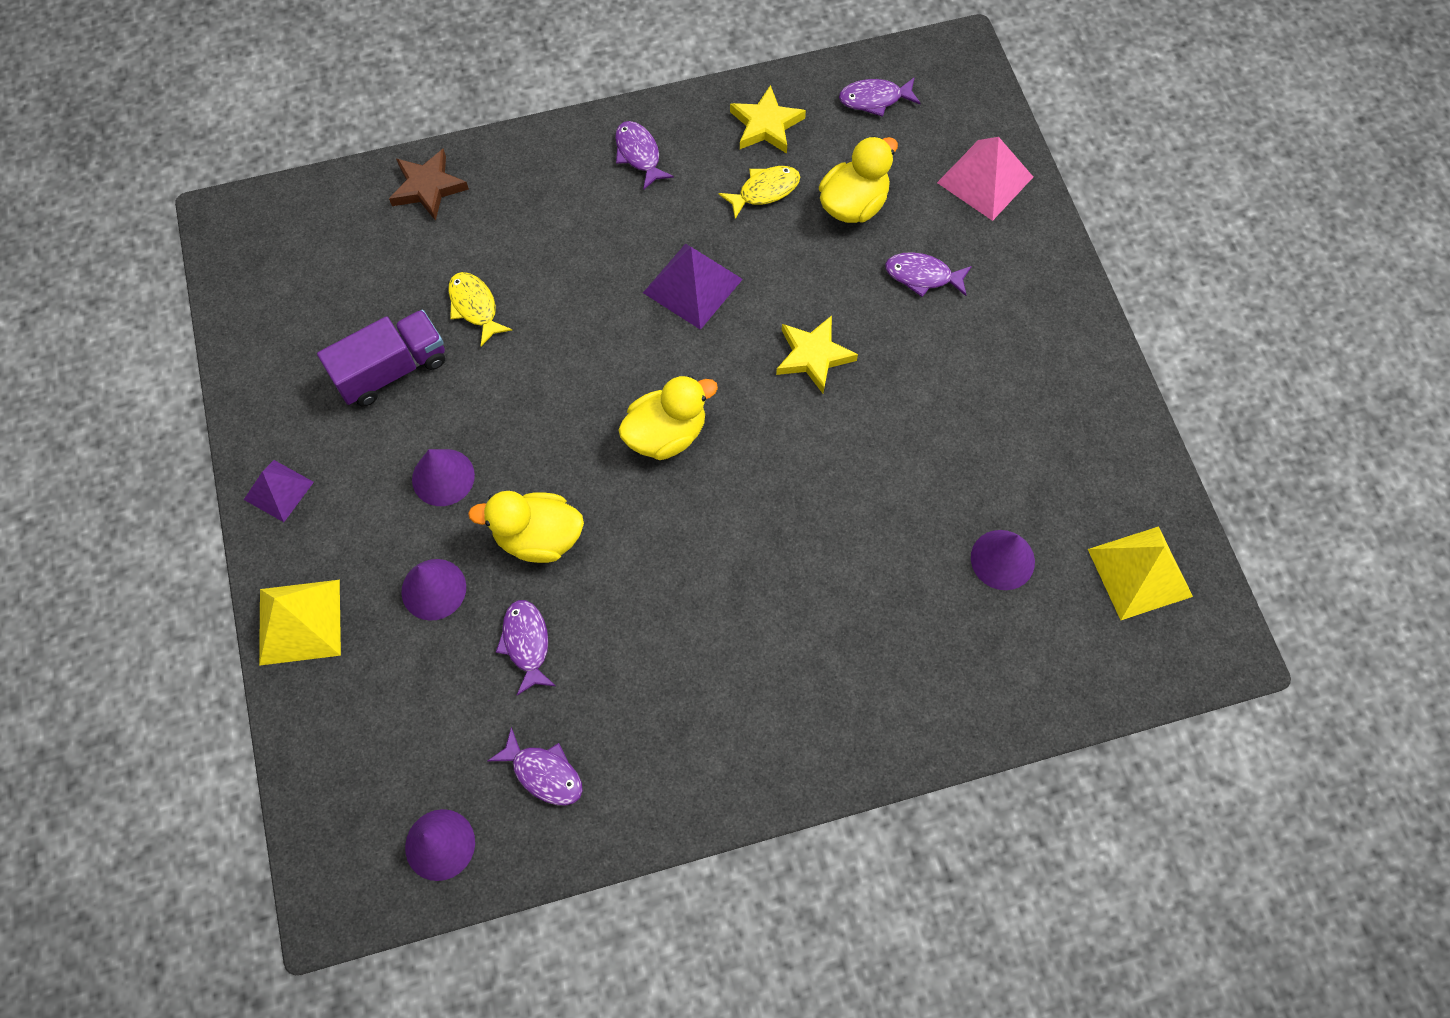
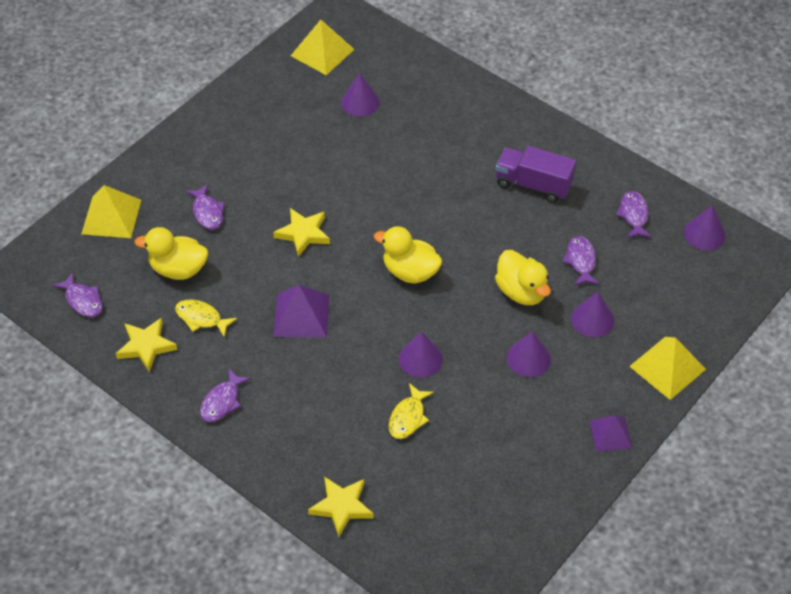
camera: 125 degrees left, 15 degrees down
purple truck [317,310,445,407] -> purple truck moved to [496,146,576,203]
brown star [389,148,469,221] -> yellow star [308,477,374,537]
purple fish [496,600,555,695] -> purple fish turned 135 degrees clockwise [562,236,599,286]
pink pyramid [937,137,1033,221] -> yellow pyramid [81,185,141,238]
none -> purple cone [399,331,443,377]

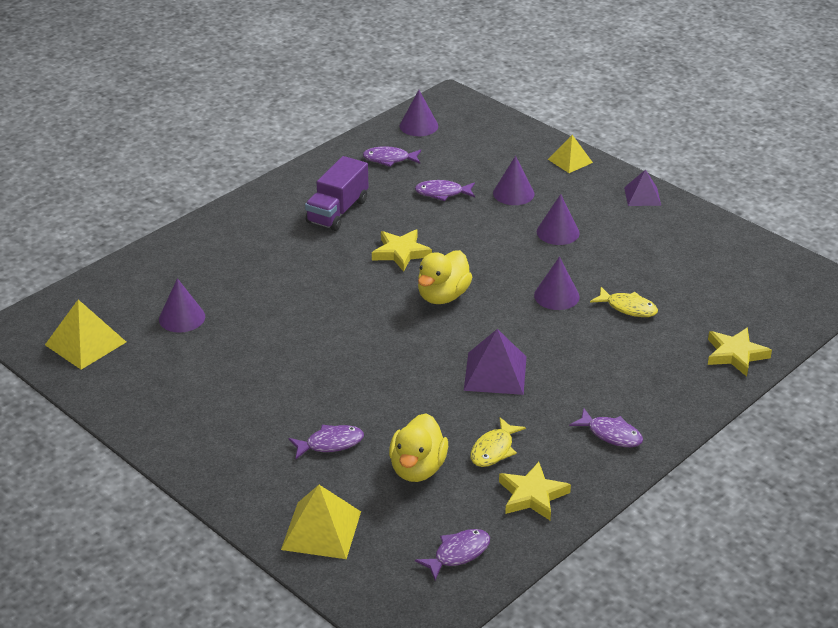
camera: 85 degrees left, 15 degrees down
yellow star [273,208,330,257] -> yellow star moved to [372,230,432,272]
yellow duck [495,250,551,305] -> none
yellow pyramid [629,337,706,400] -> yellow pyramid [548,135,593,173], size x0.65

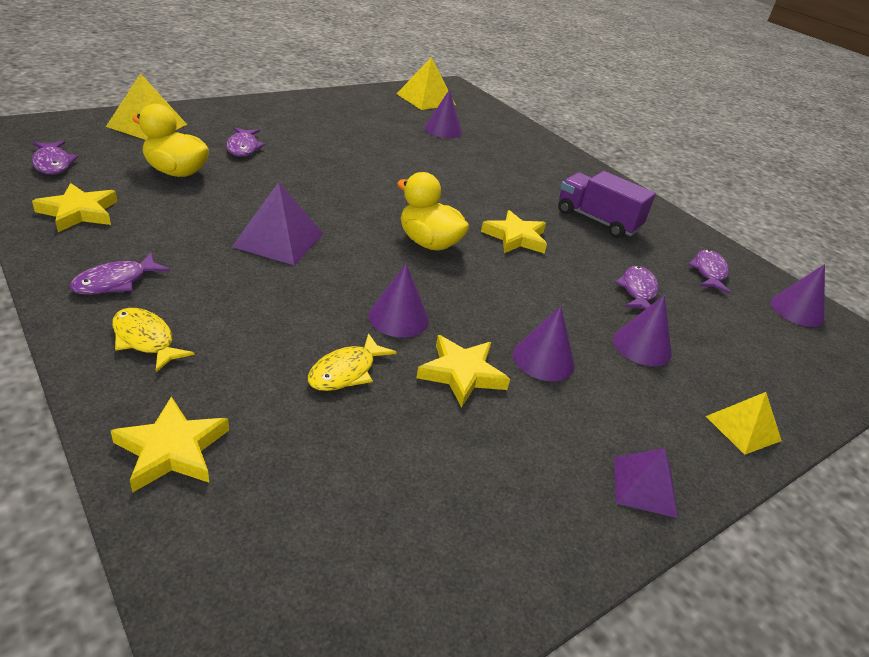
camera: 95 degrees right, 0 degrees up
yellow fish [470,417,526,467] -> yellow fish moved to [112,308,195,372]
none -> yellow star [416,335,510,408]

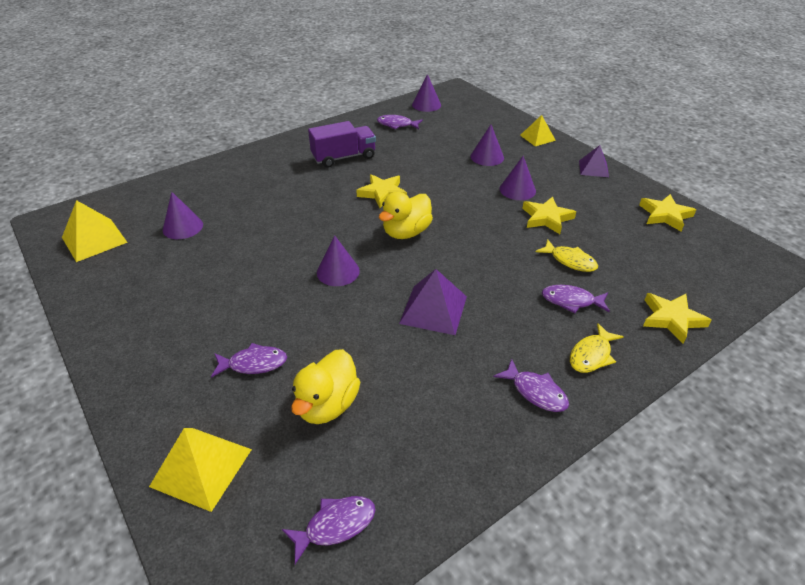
camera: 85 degrees left, 5 degrees up
yellow star [32,183,117,232] -> yellow star moved to [639,194,696,231]
purple cone [368,264,429,338] -> purple cone moved to [317,235,360,286]
purple truck [558,171,656,238] -> purple truck turned 150 degrees counterclockwise [308,121,376,168]
purple fish [615,266,658,309] -> purple fish moved to [542,285,610,313]

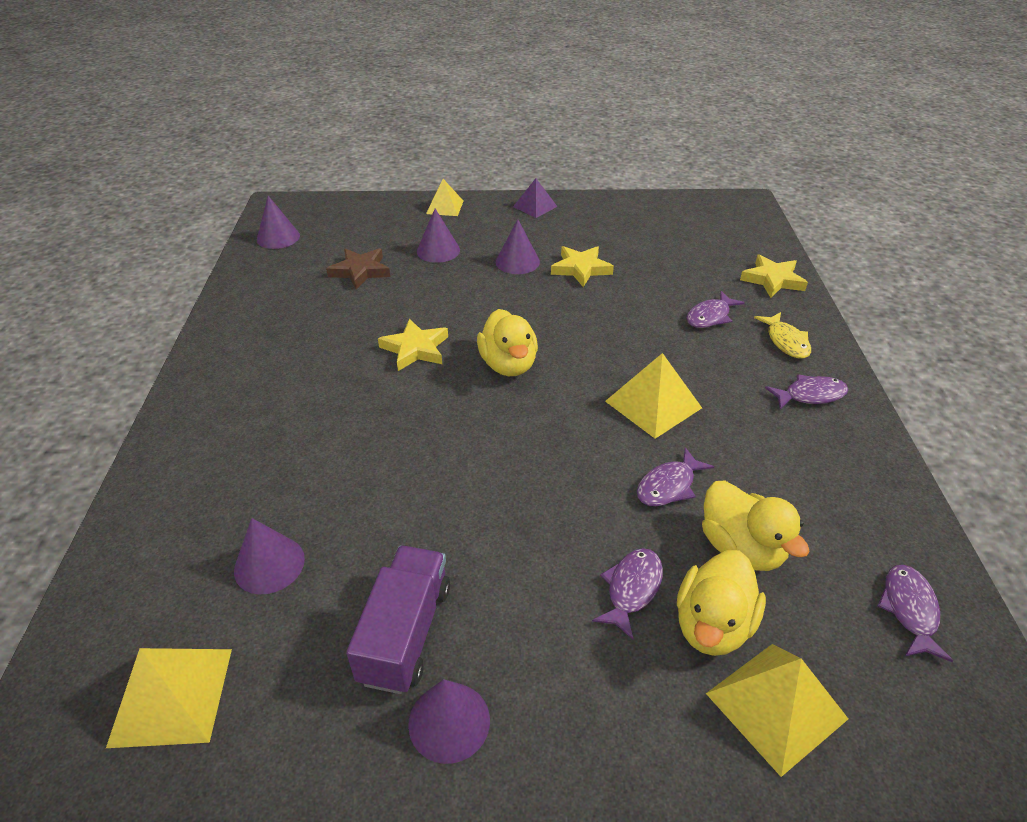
camera: 55 degrees left, 0 degrees up
purple truck [308,121,376,168] -> purple truck moved to [346,546,450,694]
purple cone [317,235,360,286] -> purple cone moved to [408,679,490,764]
purple fish [377,115,423,129] -> purple fish moved to [637,447,714,506]
purple pyramid [399,269,467,335] -> yellow pyramid [605,353,702,439]
yellow fish [536,239,598,272] -> none
yellow star [639,194,696,231] -> none
none -> brown star [326,248,390,289]
none -> yellow duck [677,550,766,656]

